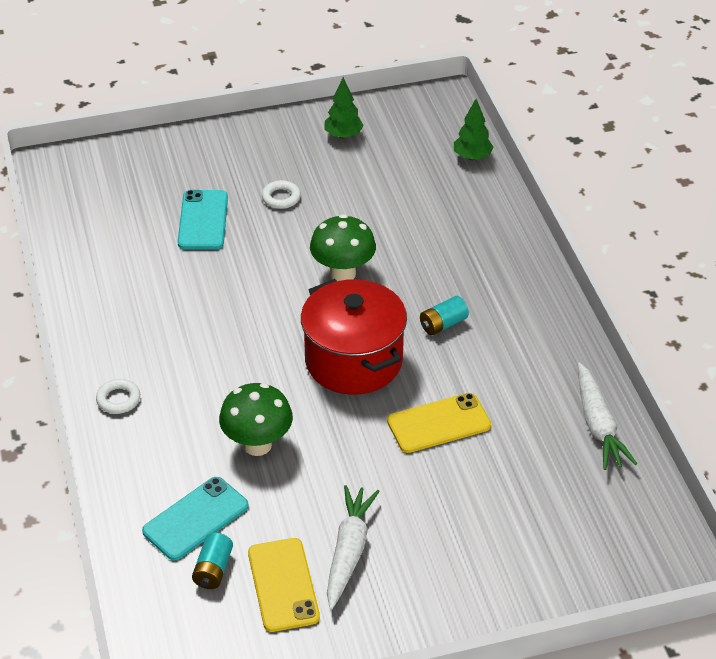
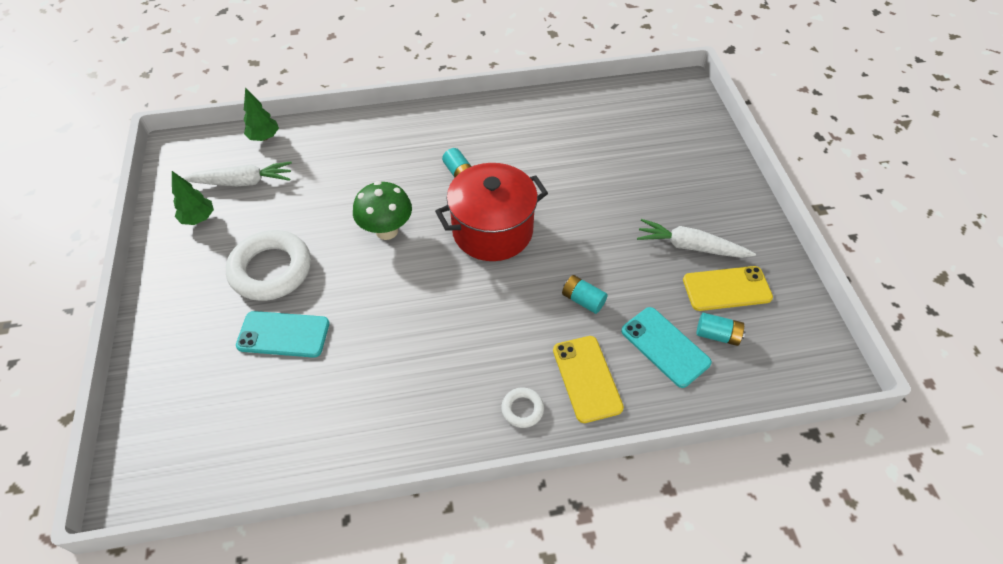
camera: 85 degrees left, 10 degrees up
green mushroom [219,383,293,456] -> turquoise battery [562,275,608,314]
white ring [262,180,301,209] -> white ring [226,230,311,301], size x2.22
yellow phone [387,393,491,453] -> yellow phone moved to [553,336,624,423]
white carrot [578,362,637,470] -> white carrot moved to [183,161,292,186]

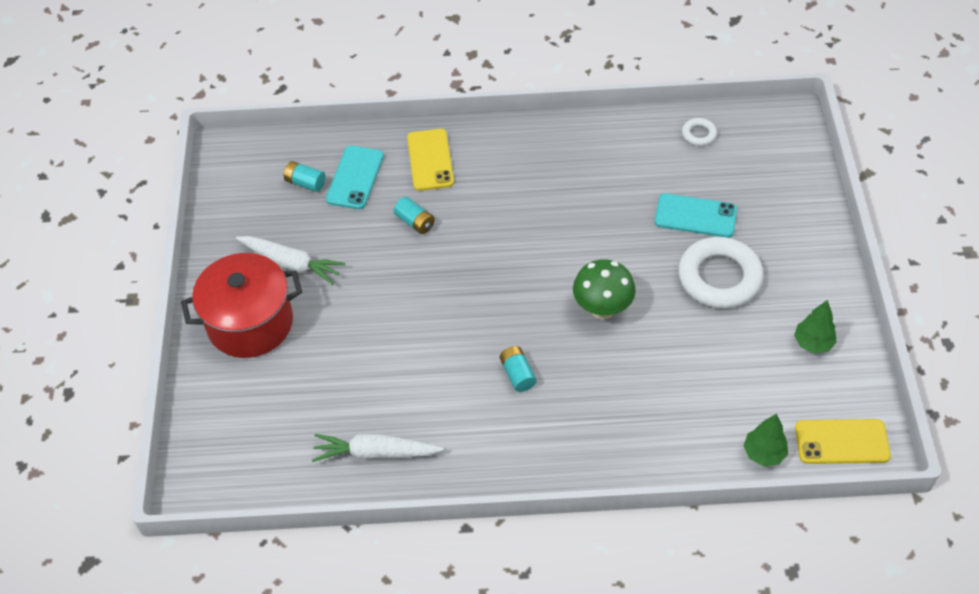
camera: 170 degrees left, 0 degrees up
white carrot [183,161,292,186] -> white carrot moved to [312,434,444,462]
red pot [435,163,548,261] -> red pot moved to [181,253,302,358]
white ring [501,388,544,428] -> white ring moved to [682,118,717,146]
turquoise phone [621,307,712,388] -> turquoise phone turned 45 degrees clockwise [326,146,384,209]
yellow phone [683,266,773,311] -> yellow phone moved to [795,419,891,464]

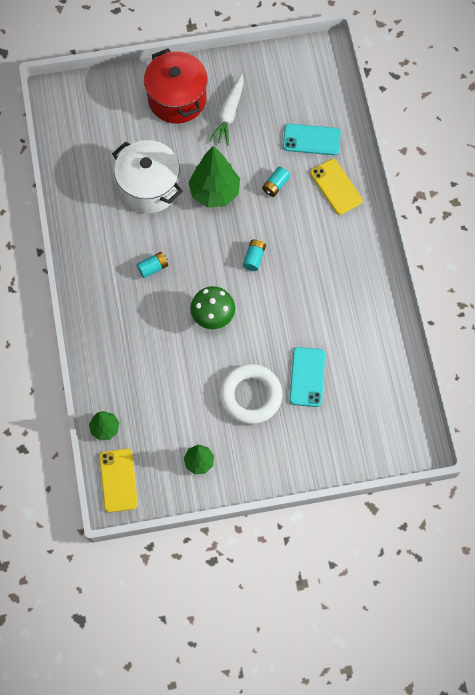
camera: 80 degrees right, 15 degrees up
turquoise battery [284,161,326,192] -> turquoise battery moved to [243,239,266,271]
white carrot [312,434,444,462] -> none
yellow phone [407,129,454,191] -> yellow phone turned 75 degrees clockwise [310,159,363,215]
white ring [682,118,717,146] -> none
none -> white pot [112,140,183,213]
none -> green tree [188,146,240,208]

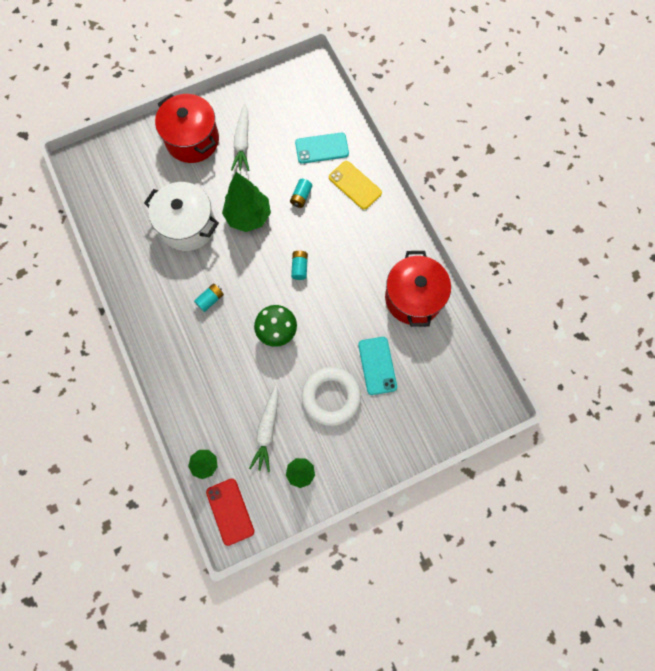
camera: 15 degrees left, 5 degrees up
yellow phone [100,449,138,513] -> red phone [206,479,254,546]
none -> white carrot [249,386,279,472]
none -> red pot [385,251,451,327]

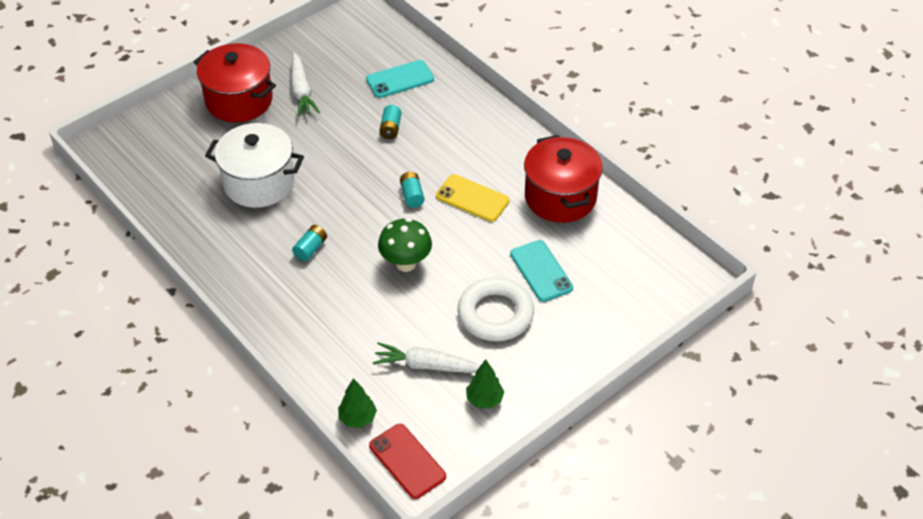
camera: 15 degrees left, 25 degrees down
green tree [222,172,271,232] -> none
white carrot [249,386,279,472] -> white carrot turned 105 degrees clockwise [373,342,481,373]
yellow phone [329,161,382,210] -> yellow phone moved to [436,174,510,222]

